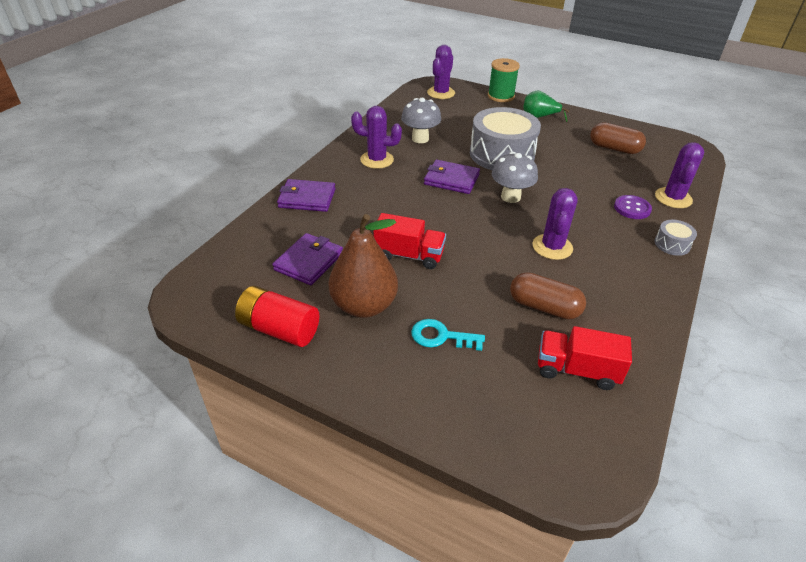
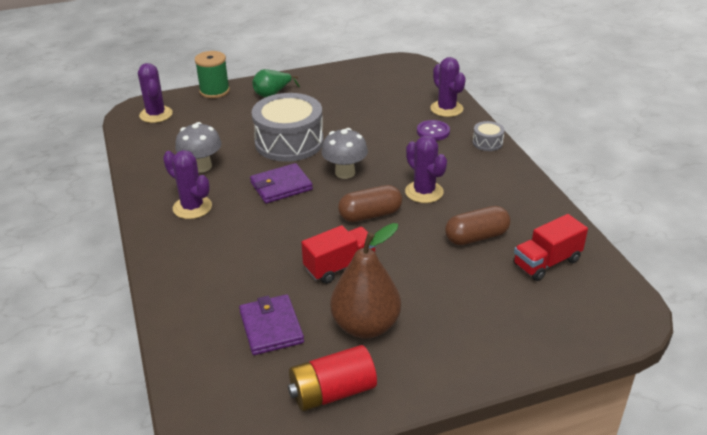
camera: 45 degrees left, 5 degrees down
purple wallet [277,179,336,212] -> none
purple cactus [351,106,402,169] -> purple cactus turned 75 degrees clockwise [163,150,212,219]
turquoise key [411,319,485,351] -> none
brown capsule [590,122,646,154] -> brown capsule moved to [338,185,402,222]

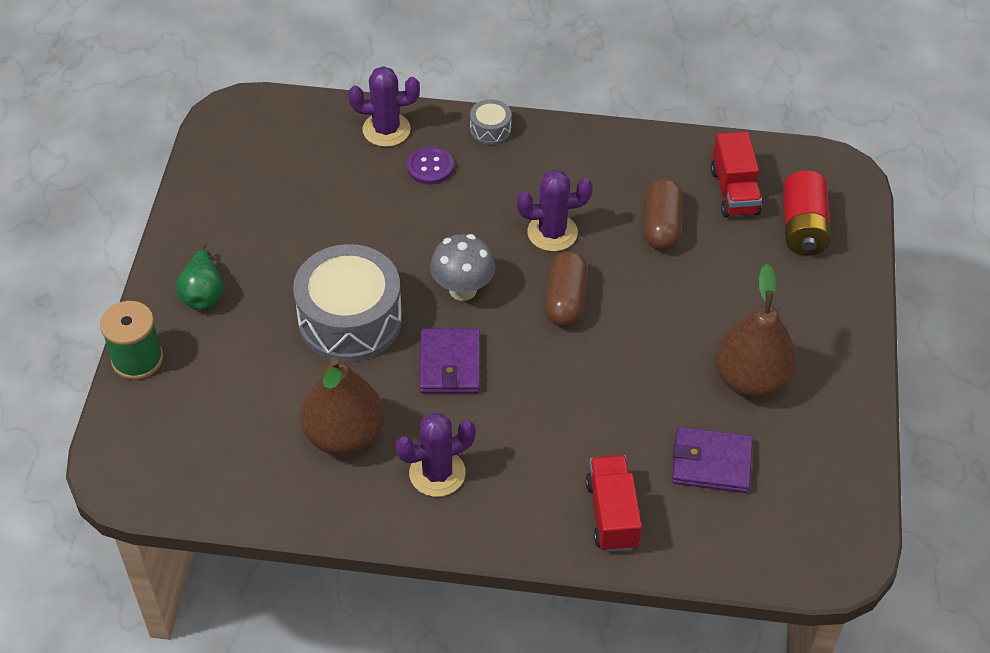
camera: 65 degrees left, 15 degrees up
purple cactus [138,63,173,123] -> none
grey mushroom [175,122,222,173] -> brown pear [300,357,384,456]
red battery [288,345,377,411] -> red battery moved to [783,171,831,255]
red truck [301,225,377,284] -> red truck moved to [585,455,642,552]

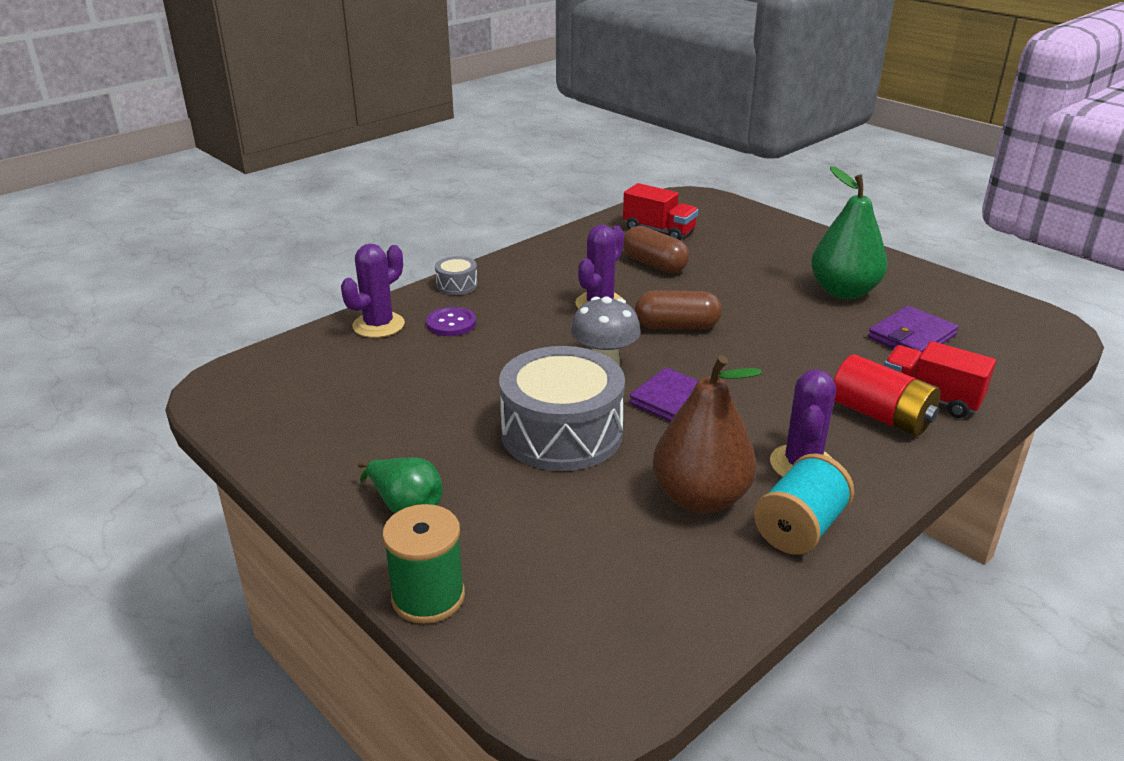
camera: 50 degrees left, 20 degrees down
brown capsule [545,251,588,327] -> brown capsule turned 45 degrees counterclockwise [635,291,722,329]
brown pear [715,264,797,399] -> green pear [811,166,888,299]
red battery [783,171,831,255] -> red battery moved to [834,354,941,436]
none -> turquoise spool [754,453,854,555]

